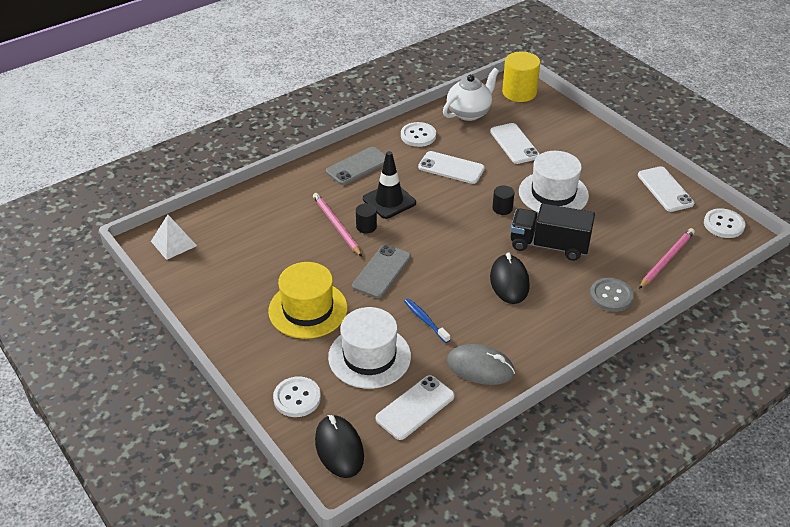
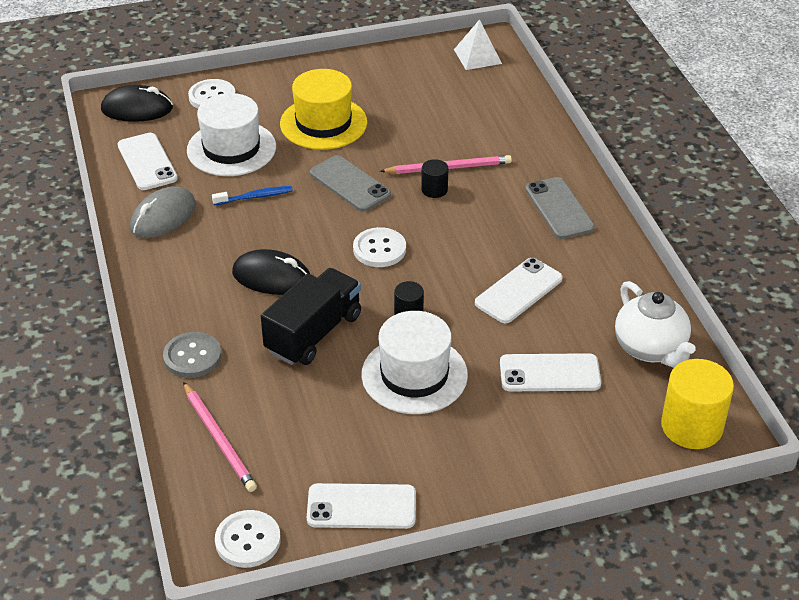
camera: 110 degrees right, 0 degrees up
black traffic cone [363,151,416,219] -> none
white button [401,122,436,147] -> white button moved to [353,227,406,267]

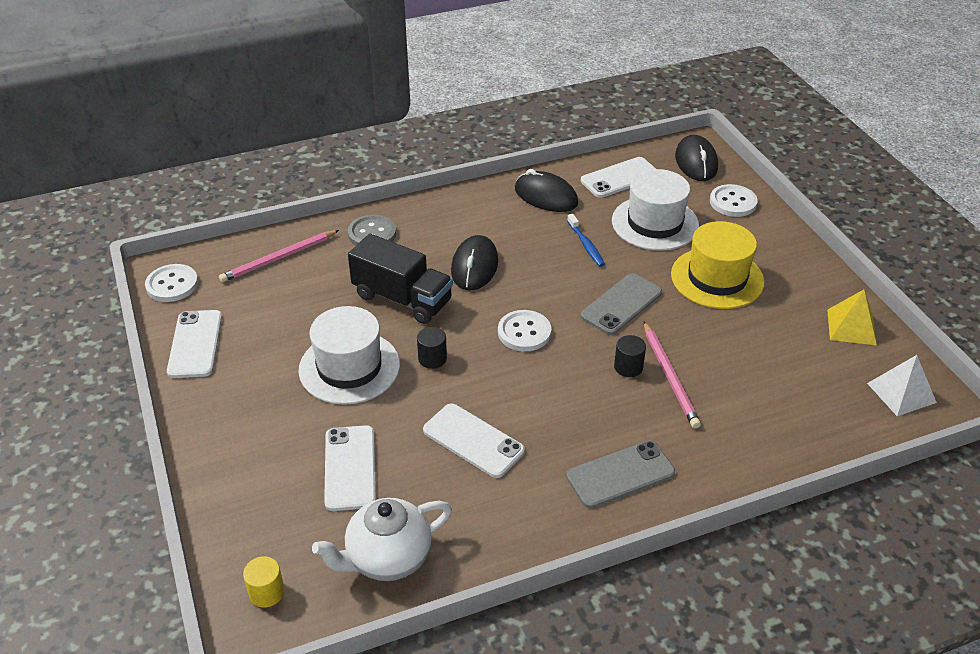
camera: 85 degrees right, 0 degrees up
grey mouse [130,186,196,238] -> black mouse [515,169,578,212]
yellow cylinder [661,359,734,449] -> yellow cylinder [243,556,285,608], size x0.51
none -> yellow pyramid [827,290,877,345]

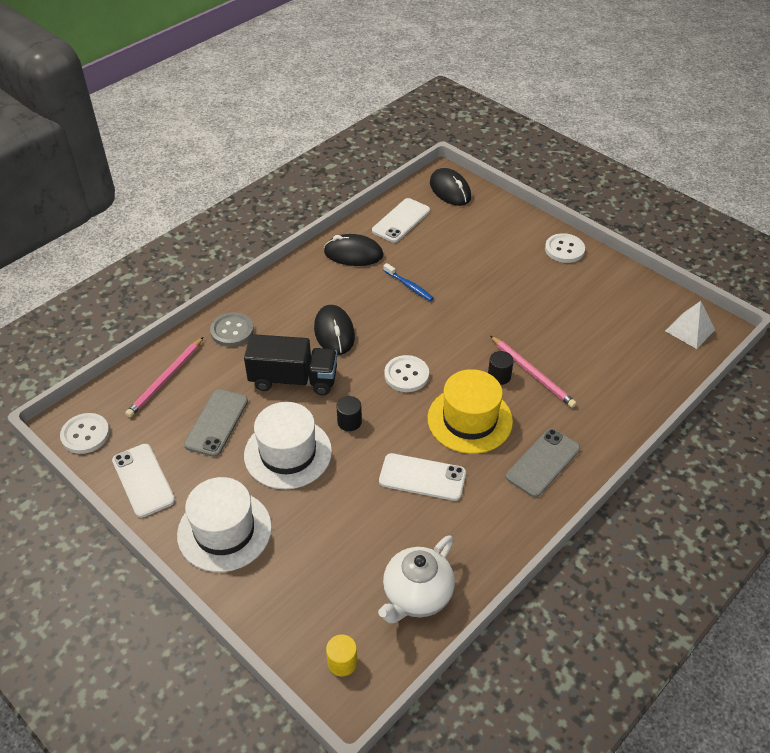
camera: 25 degrees left, 5 degrees up
white phone [324,425,376,511] -> none
grey phone [581,273,662,335] -> grey phone moved to [184,389,248,457]
white hat [612,169,699,251] -> white hat moved to [177,477,272,572]
yellow hat [671,221,764,309] -> yellow hat moved to [427,369,513,454]
white button [710,184,758,217] -> white button moved to [545,233,585,263]
yellow pyramid [827,290,877,345] -> none

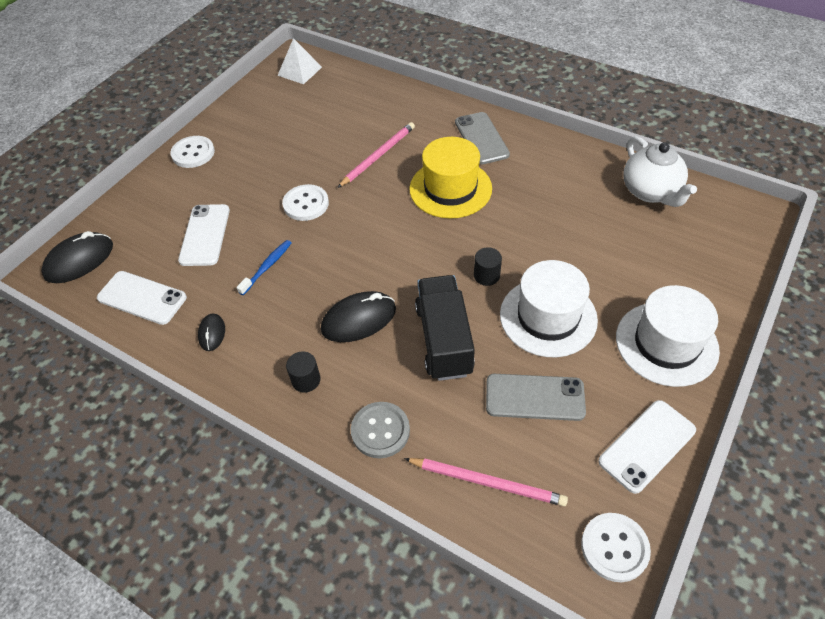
camera: 100 degrees left, 5 degrees up
black mouse [324,234,383,266] -> black mouse [198,314,225,351], size x0.55
yellow cylinder [326,634,357,676] -> none
white teapot [378,535,455,623] -> white teapot turned 45 degrees clockwise [623,136,697,207]
white phone [379,453,466,501] -> white phone moved to [178,204,230,266]
white button [384,355,429,392] -> white button moved to [282,184,329,221]
black cylinder [488,351,514,385] -> black cylinder moved to [286,351,321,393]
grey phone [506,428,580,497] -> grey phone turned 45 degrees clockwise [455,112,510,165]

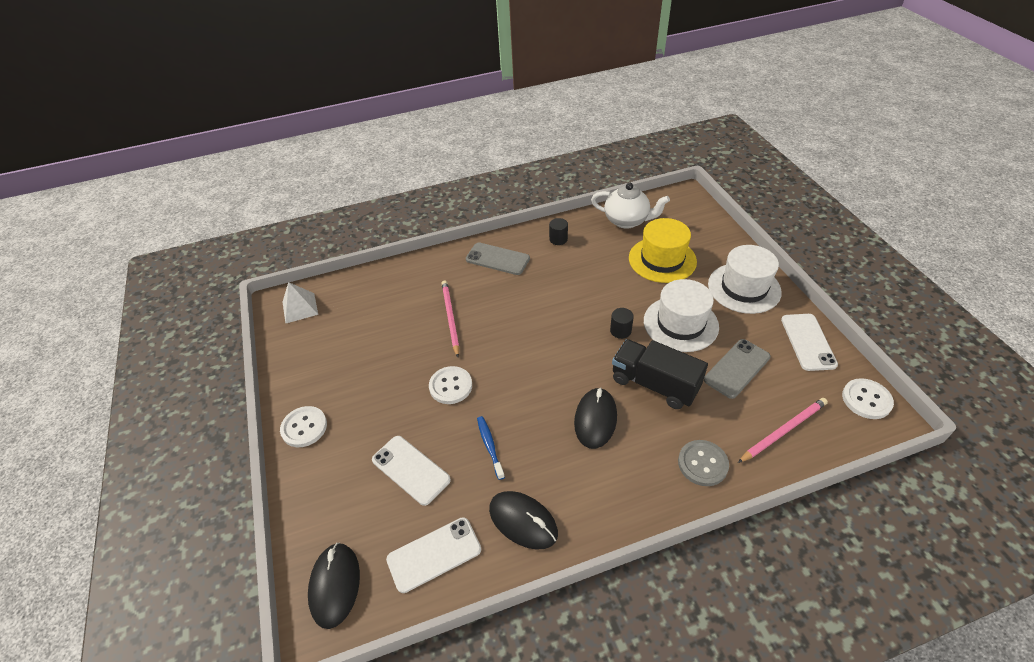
camera: 50 degrees left, 5 degrees down
black mouse [198,314,225,351] -> black mouse [489,491,558,550], size x1.82
black cylinder [286,351,321,393] -> black cylinder moved to [549,218,568,245]
yellow hat [409,137,492,218] -> yellow hat moved to [629,218,697,283]

